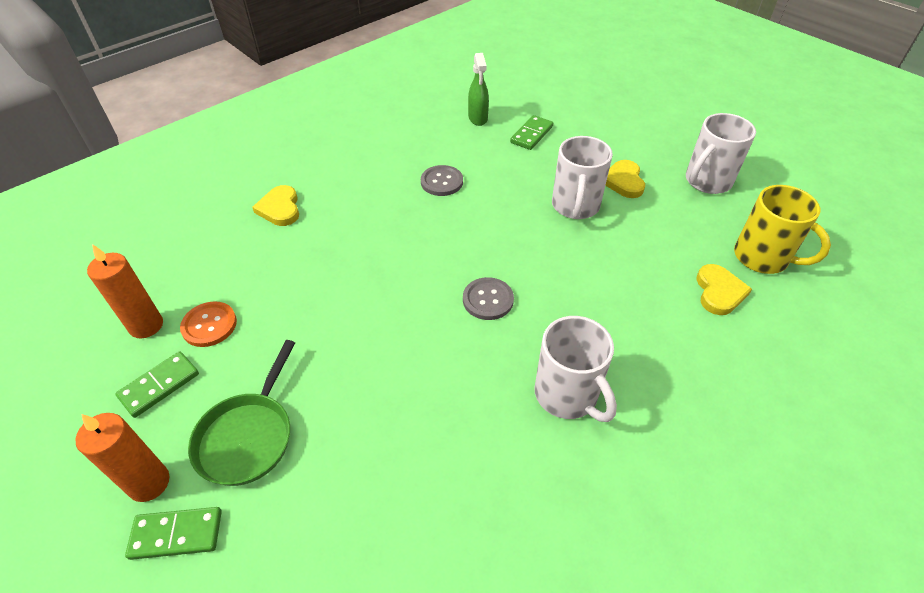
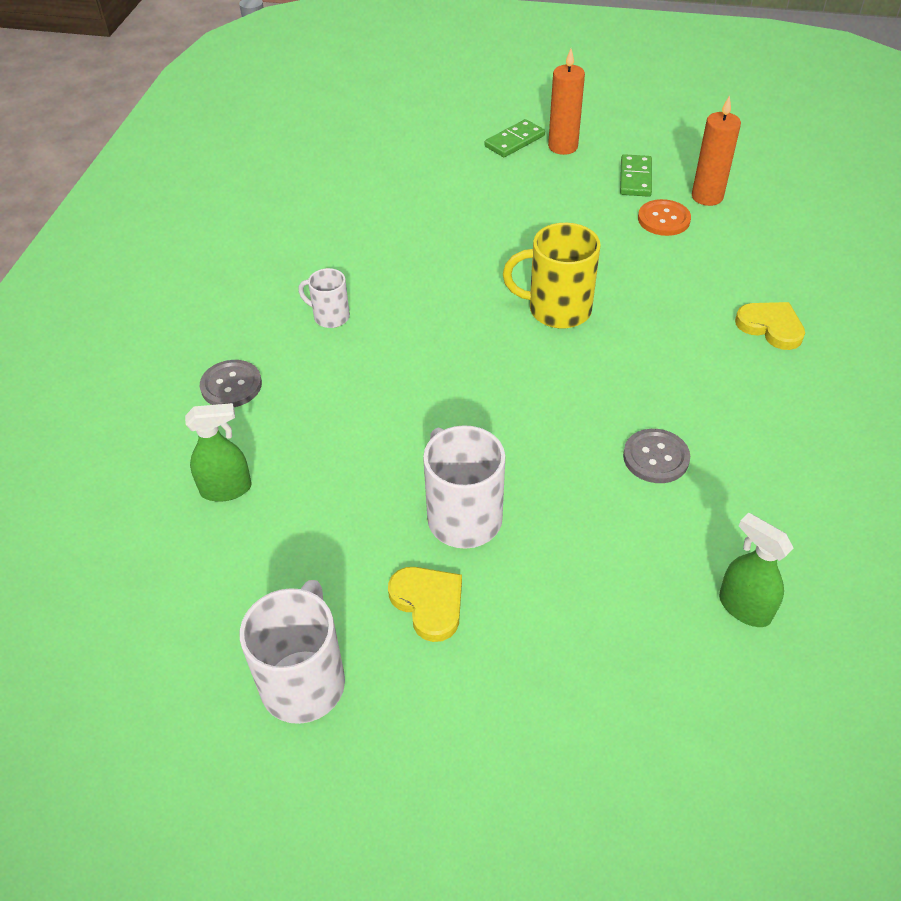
camera: 145 degrees right, 0 degrees up
green pan [188,340,295,486] -> none
grey button [463,277,514,320] -> grey button moved to [200,360,262,407]
green domino [510,115,553,150] -> none
white mug [534,316,617,422] -> white mug [298,268,350,328], size x0.57
yellow heart [696,264,752,315] -> green spray bottle [185,403,252,502]
yellow mug [734,185,831,274] -> yellow mug moved to [503,223,601,329]

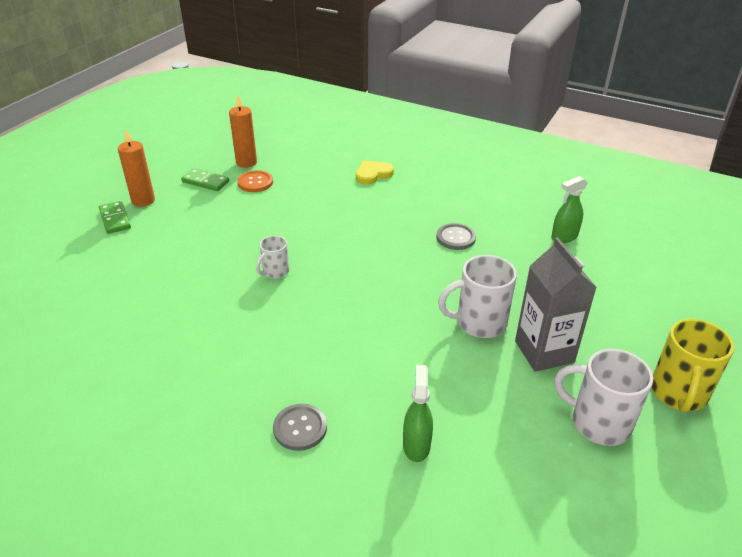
camera: 75 degrees left, 10 degrees down
white mug [298,268,350,328] -> white mug moved to [256,235,289,279]
yellow heart [388,567,462,642] -> grey carton [515,237,597,372]
yellow mug [503,223,601,329] -> yellow mug moved to [651,319,734,413]

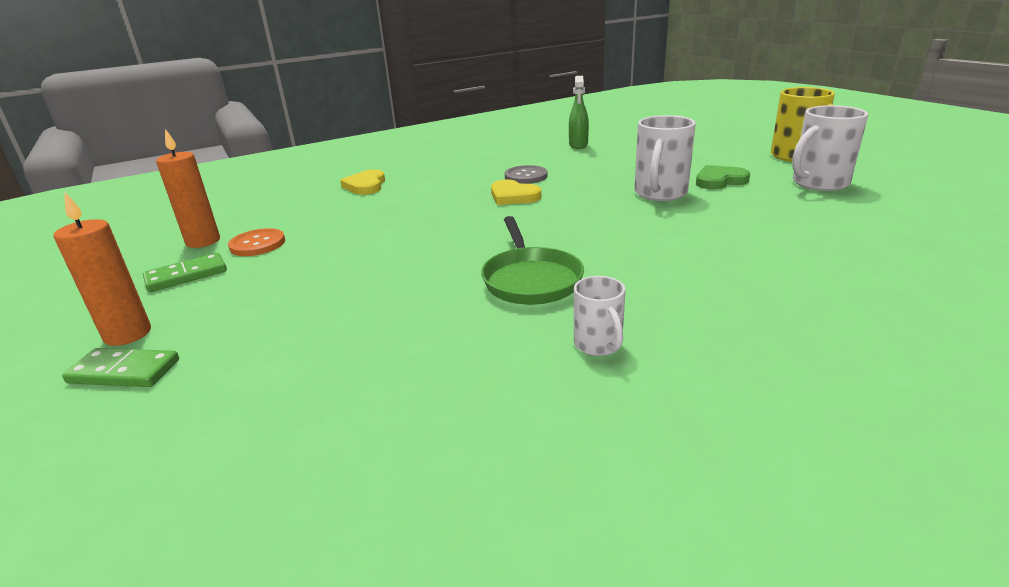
camera: 55 degrees left, 10 degrees down
white mug [256,235,289,279] -> white mug moved to [574,276,626,356]
grey button [273,404,327,451] -> none
green spray bottle [403,365,433,462] -> none
grey carton [515,237,597,372] -> green heart [696,165,750,190]
none -> green pan [481,216,584,305]
none -> yellow heart [491,180,541,205]

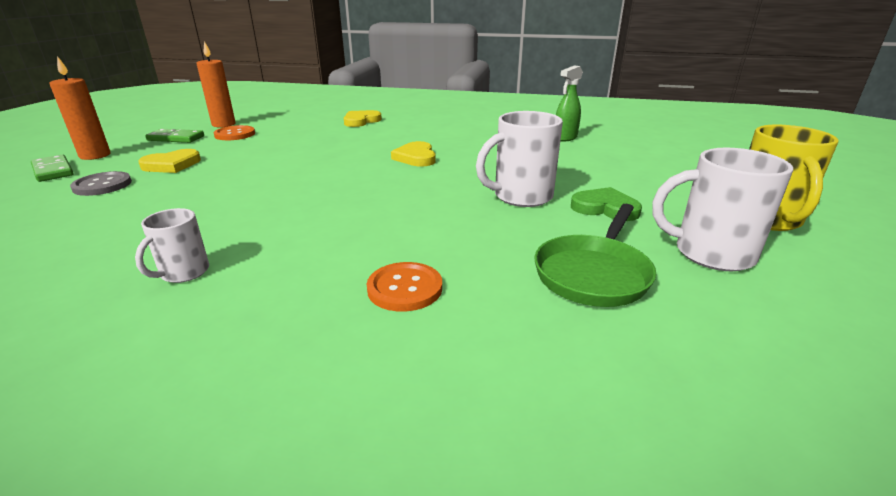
camera: 40 degrees right, 0 degrees up
green pan [481,216,584,305] -> green pan moved to [534,204,656,307]
grey button [505,165,548,184] -> grey button moved to [70,171,132,196]
none -> yellow heart [138,149,201,173]
none -> orange button [367,262,442,312]

